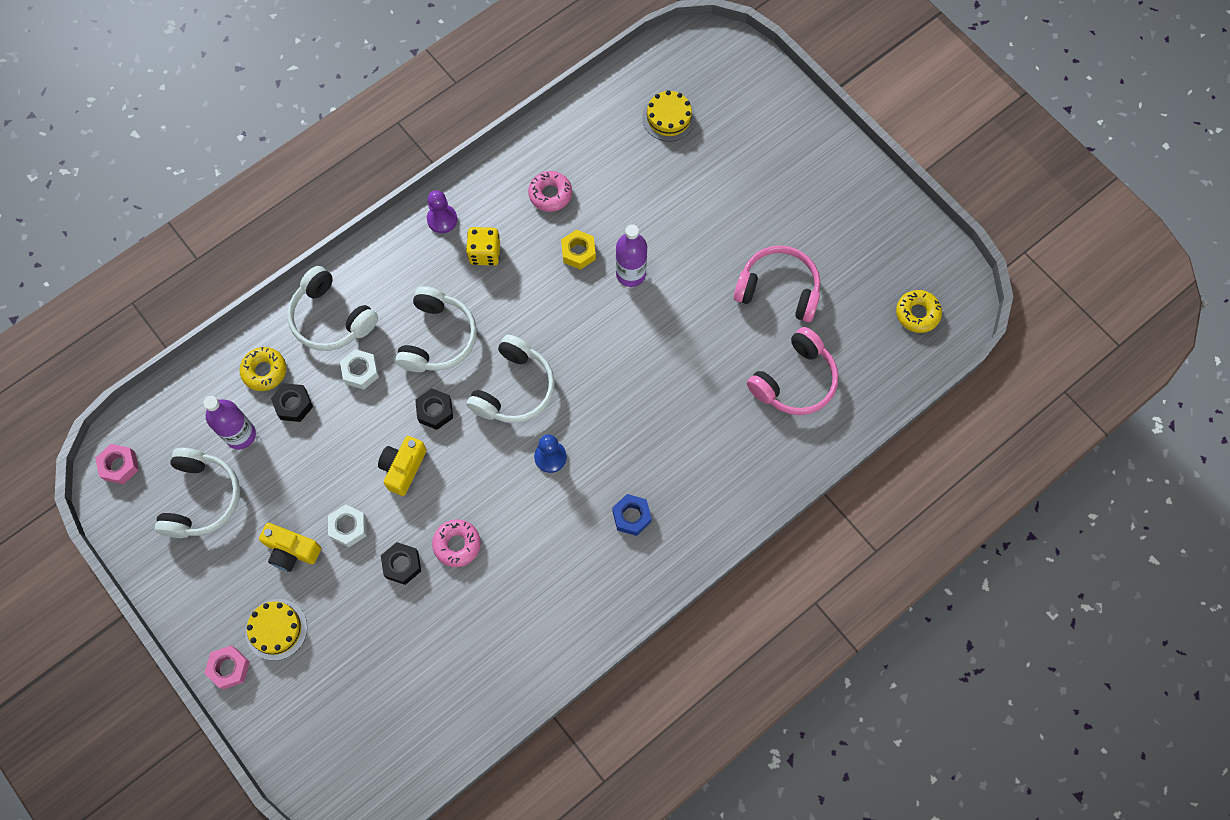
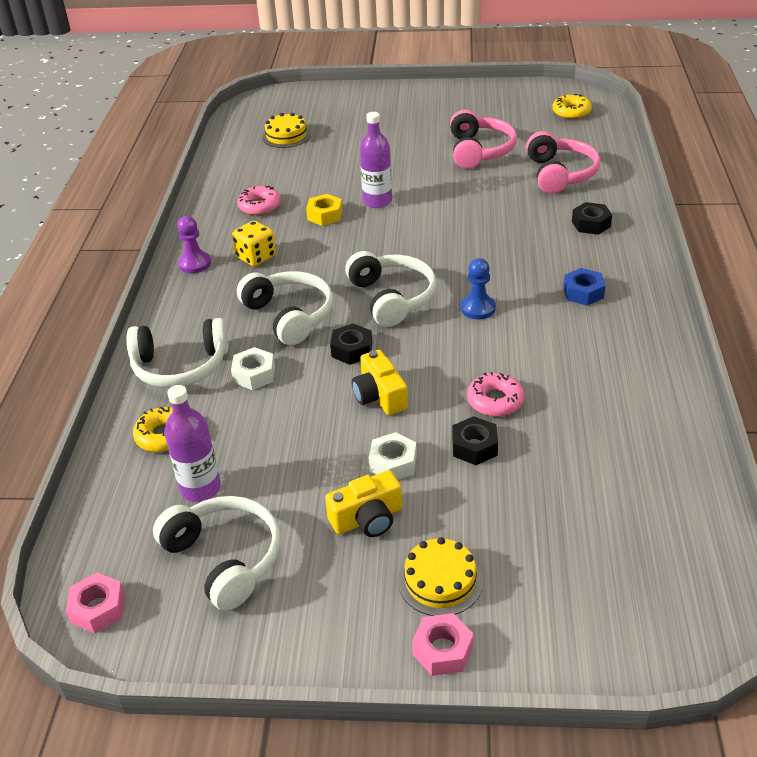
camera: 45 degrees left, 30 degrees down
black nut [271,383,313,422] -> black nut moved to [572,202,612,235]
pink headphones [734,245,820,322] -> pink headphones turned 120 degrees clockwise [450,110,517,169]

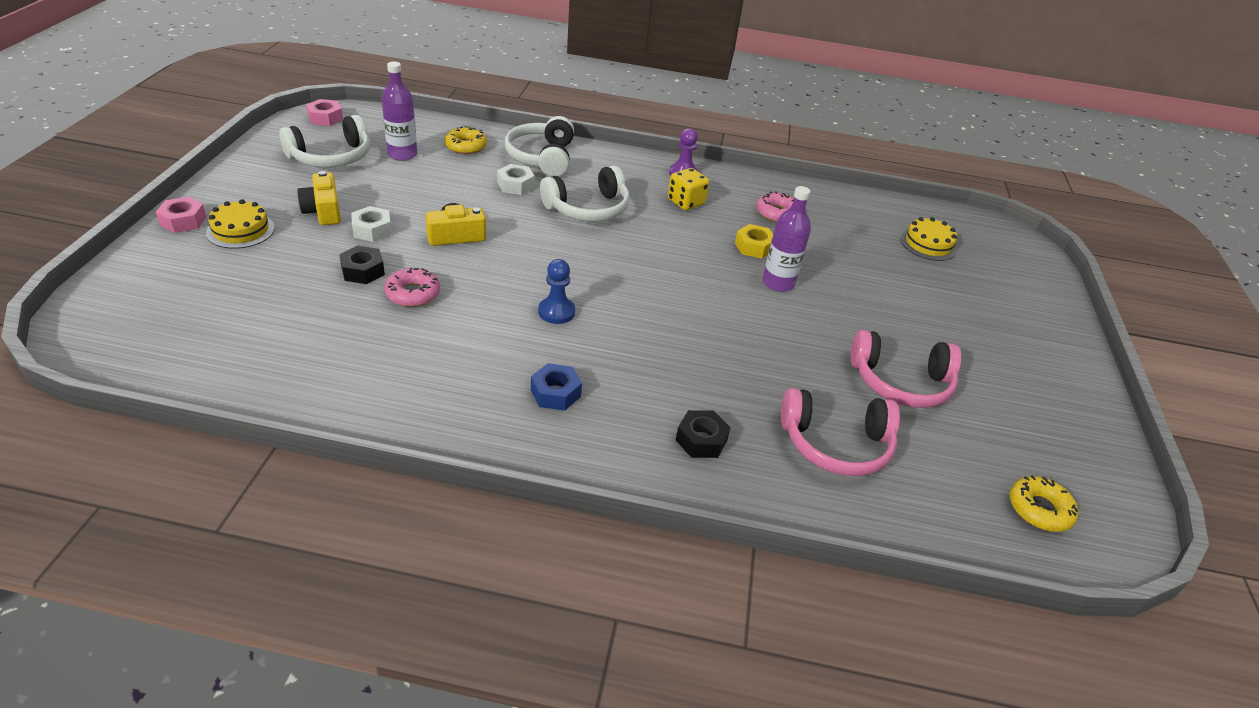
camera: 90 degrees right, 0 degrees up
black nut [330,323,372,365] -> none
white headphones [345,251,436,327] -> none

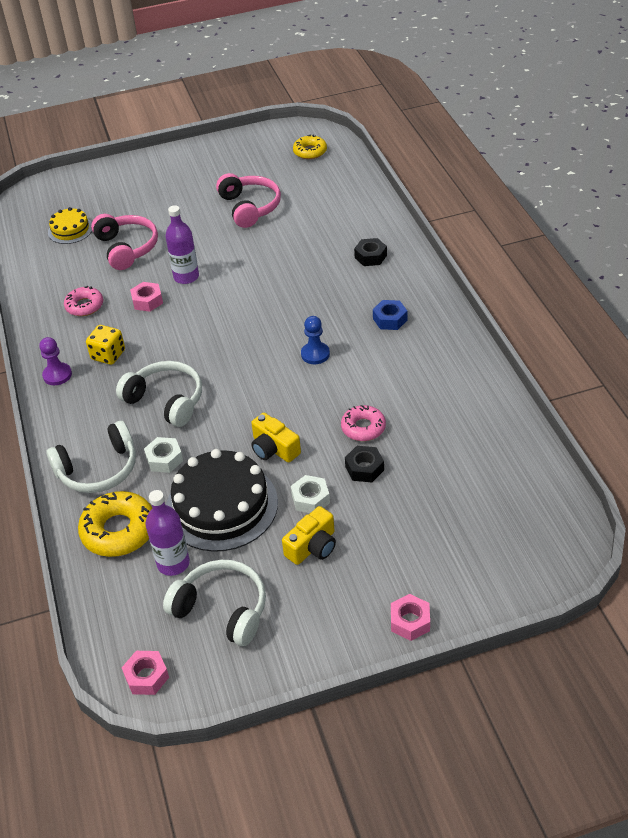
camera: 110 degrees left, 5 degrees up
yellow cake [206,199,275,249] -> none
yellow donut [444,126,487,154] -> yellow donut [78,491,152,557], size x1.60
yellow nut [735,224,773,259] -> pink nut [130,282,163,312]
pink headphones [781,388,900,476] -> pink headphones moved to [91,214,158,270]
none -> black cake [166,449,278,552]

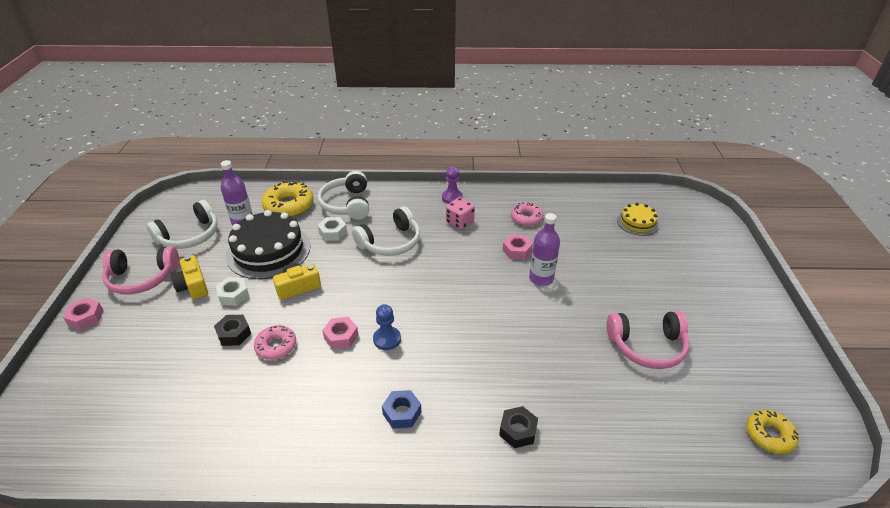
camera: 105 degrees right, 5 degrees down
yellow dice [86,325,125,365] -> pink dice [446,197,475,230]
pink headphones [91,214,158,270] -> pink headphones moved to [102,246,179,295]
pink nut [122,651,169,695] -> pink nut moved to [322,317,358,349]

